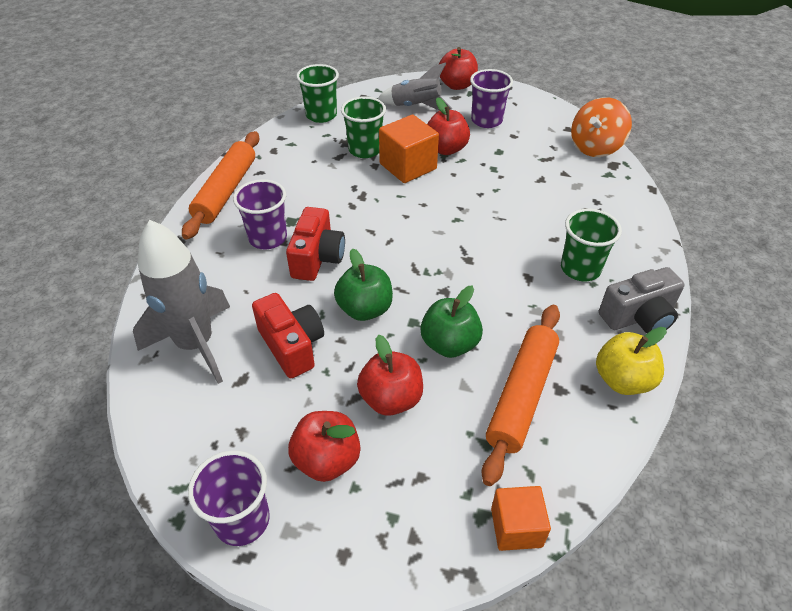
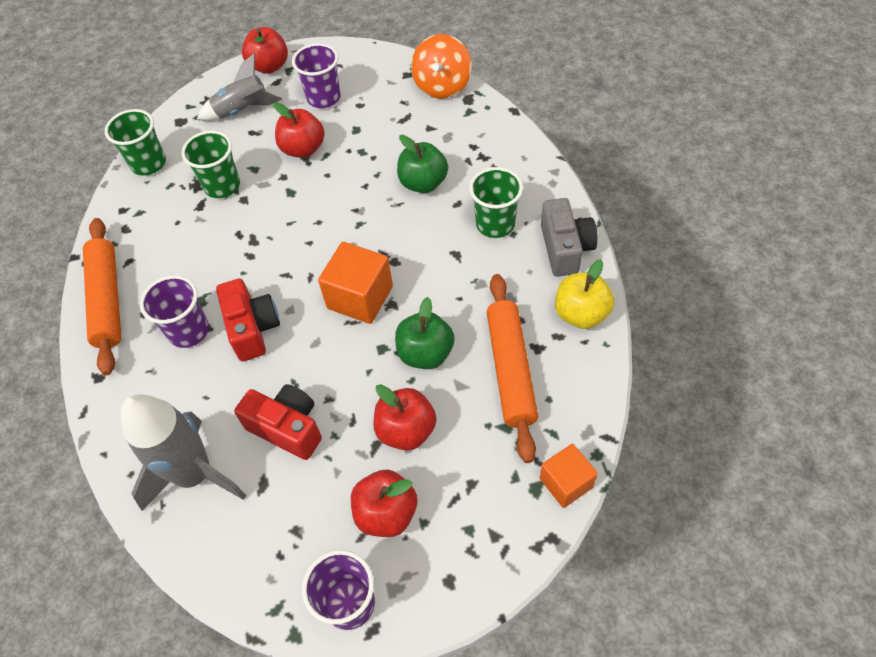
camera: 25 degrees left, 10 degrees up
green apple [334,249,393,321] -> green apple moved to [397,135,448,193]
orange cube [379,115,439,183] -> orange cube moved to [318,242,393,324]
grey camera [599,267,685,334] -> grey camera turned 45 degrees counterclockwise [541,198,598,277]

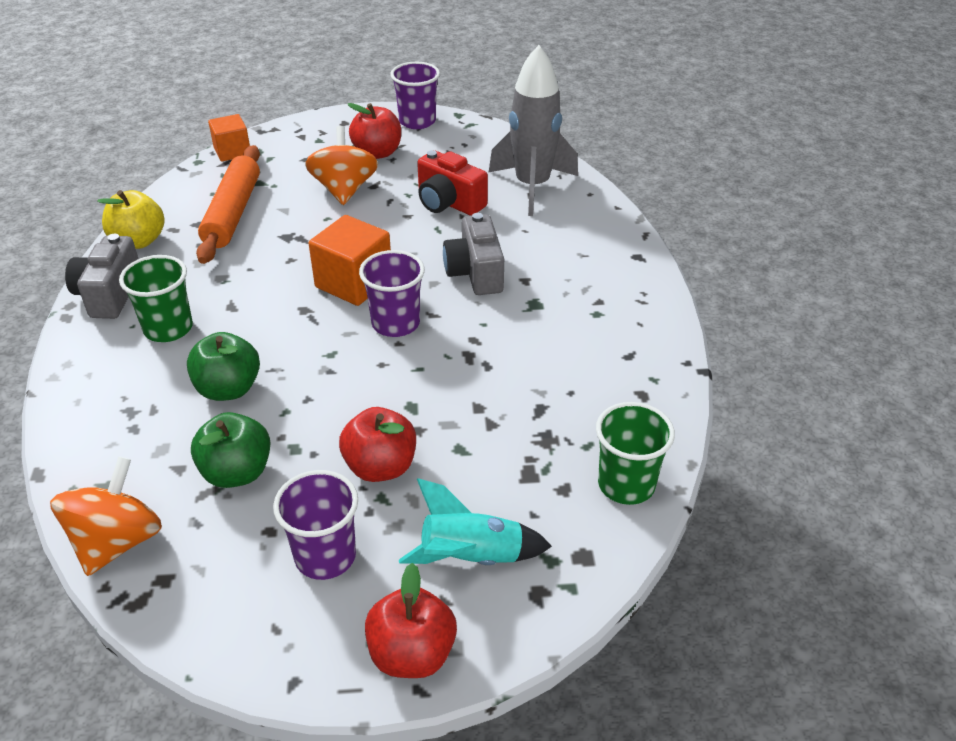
camera: 175 degrees left, 15 degrees down
orange rolling pin [83,218,121,375] -> none
purple cup [140,275,209,348] -> purple cup moved to [359,250,425,337]
green cup [181,131,240,198] -> none
grey rocket [197,54,282,121] -> turquoise rocket [399,478,552,565]
red camera [216,278,280,361] -> grey camera [443,213,504,295]
red apple [373,384,437,451] -> orange spinning top [305,126,378,205]
green apple [395,297,455,369] -> green apple moved to [191,412,270,488]

